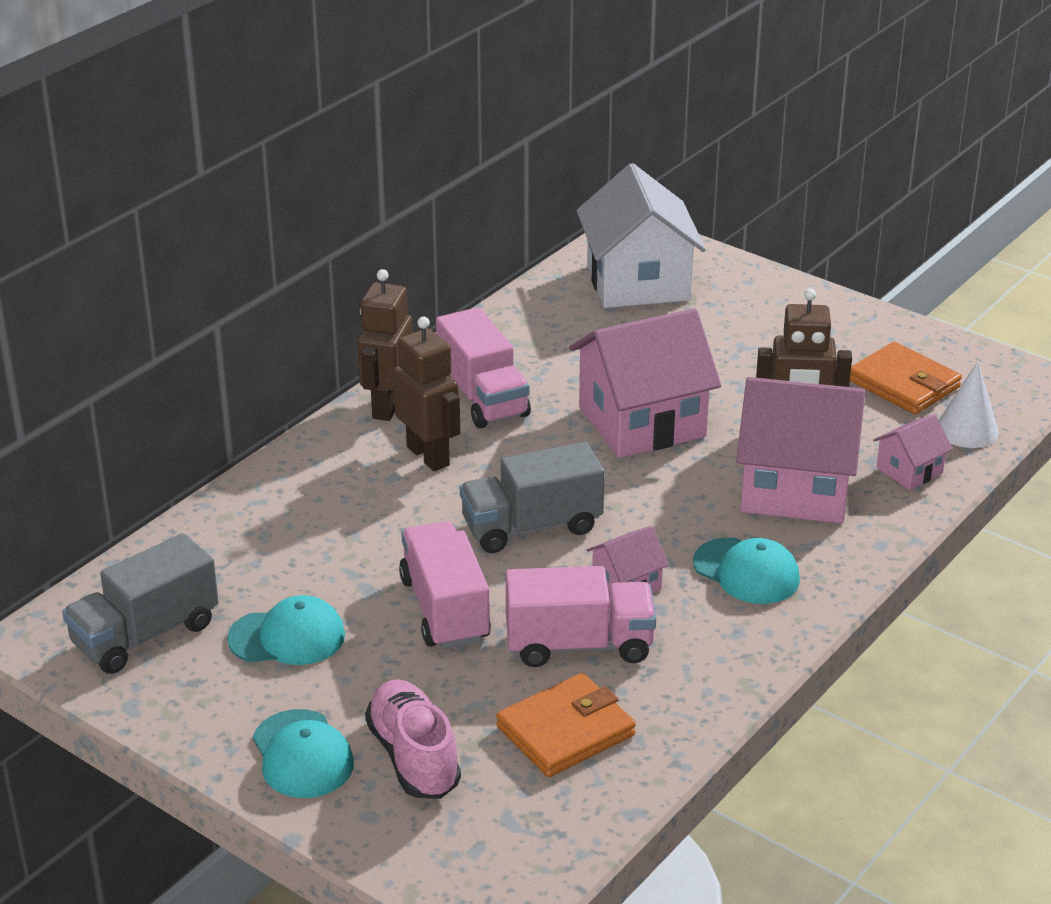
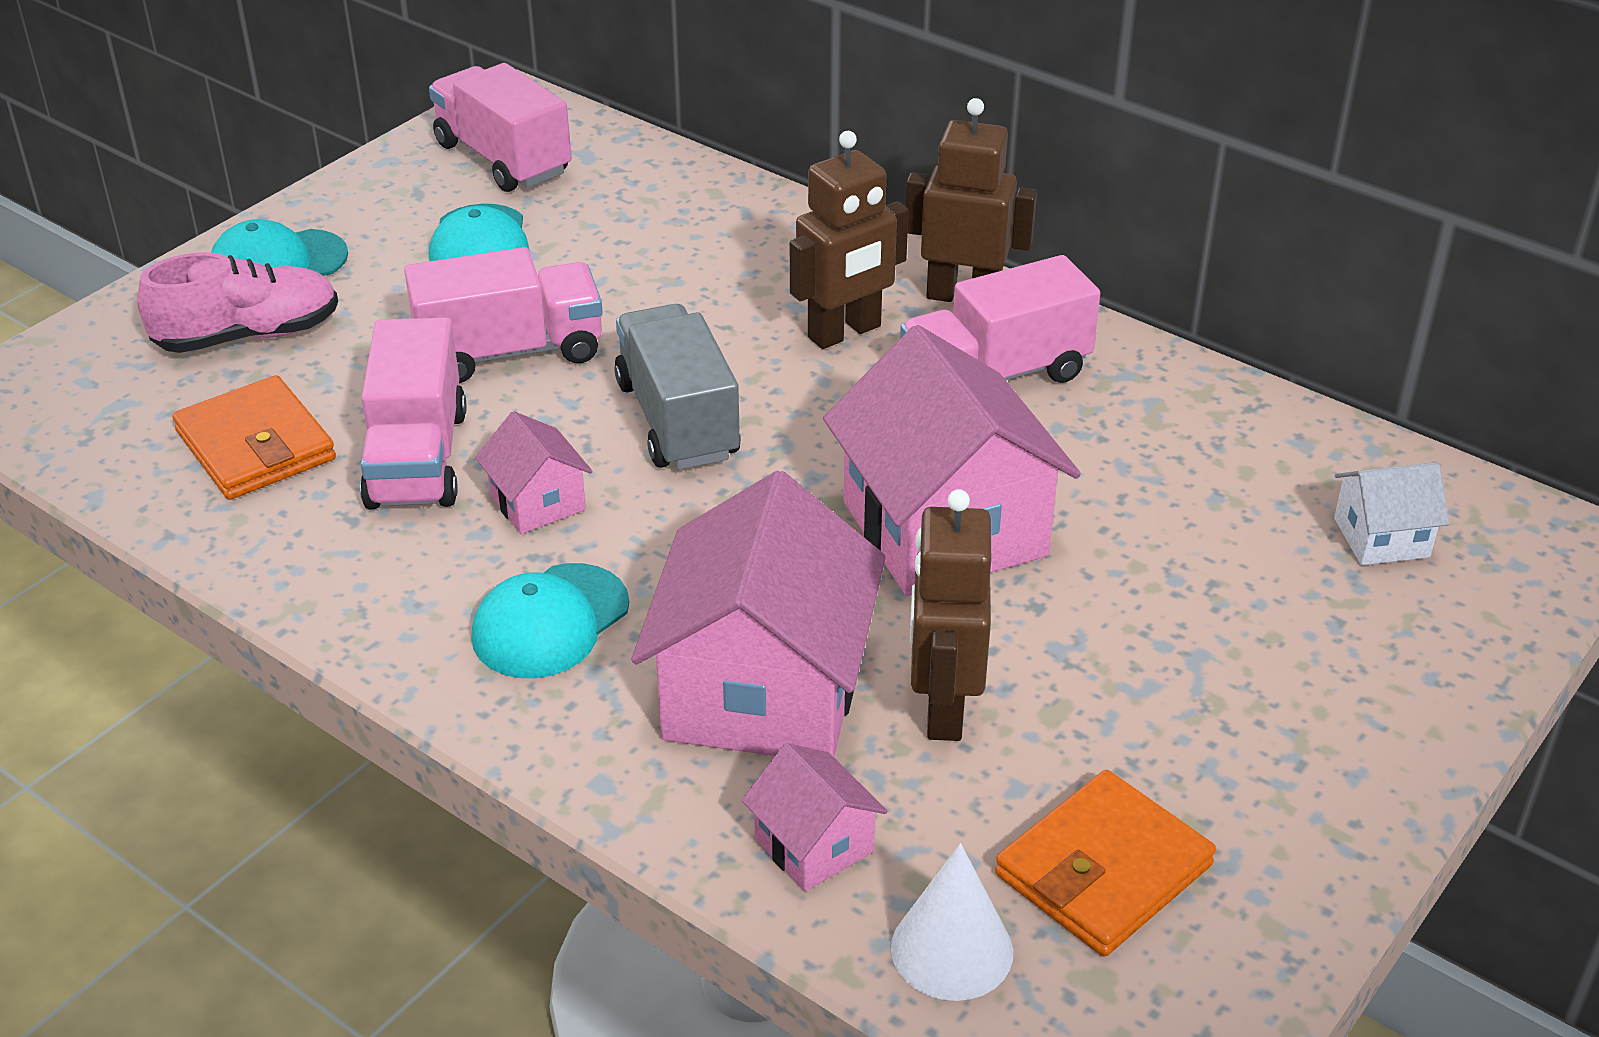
camera: 90 degrees right, 5 degrees up
grey truck [62,533,219,674] -> pink truck [429,63,571,192]
white house [577,163,706,308] -> white house [1334,462,1450,565], size x0.47

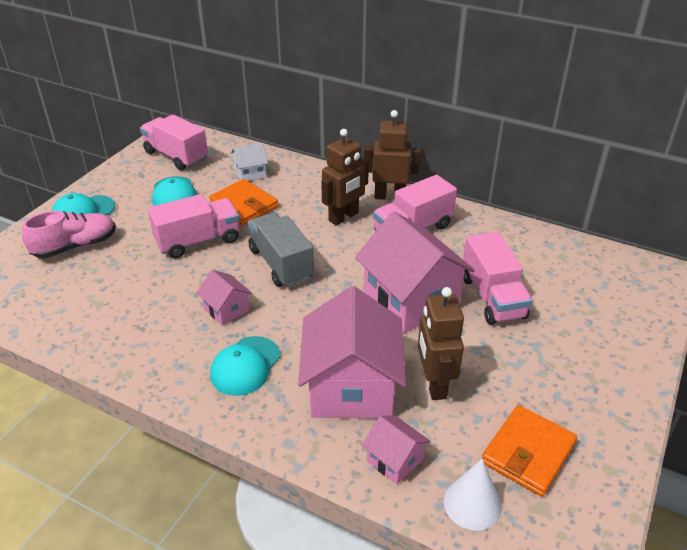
camera: 10 degrees left, 0 degrees up
orange wallet [172,375,336,500] -> orange wallet moved to [209,179,278,225]
pink truck [360,317,466,510] -> pink truck moved to [463,232,532,325]
white house [1334,462,1450,565] -> white house moved to [231,143,268,181]

